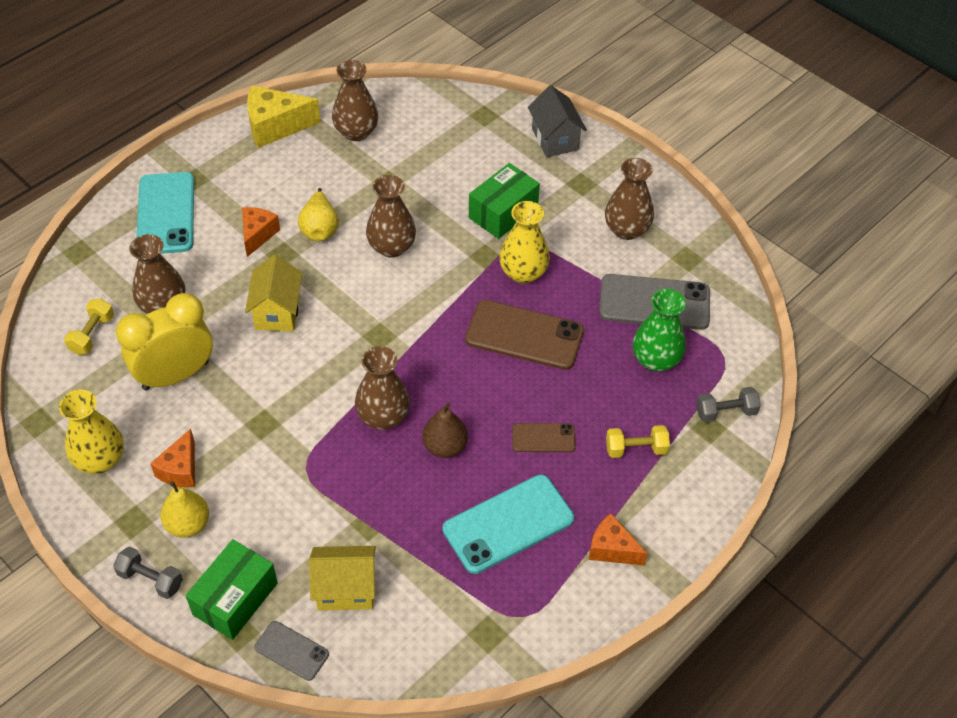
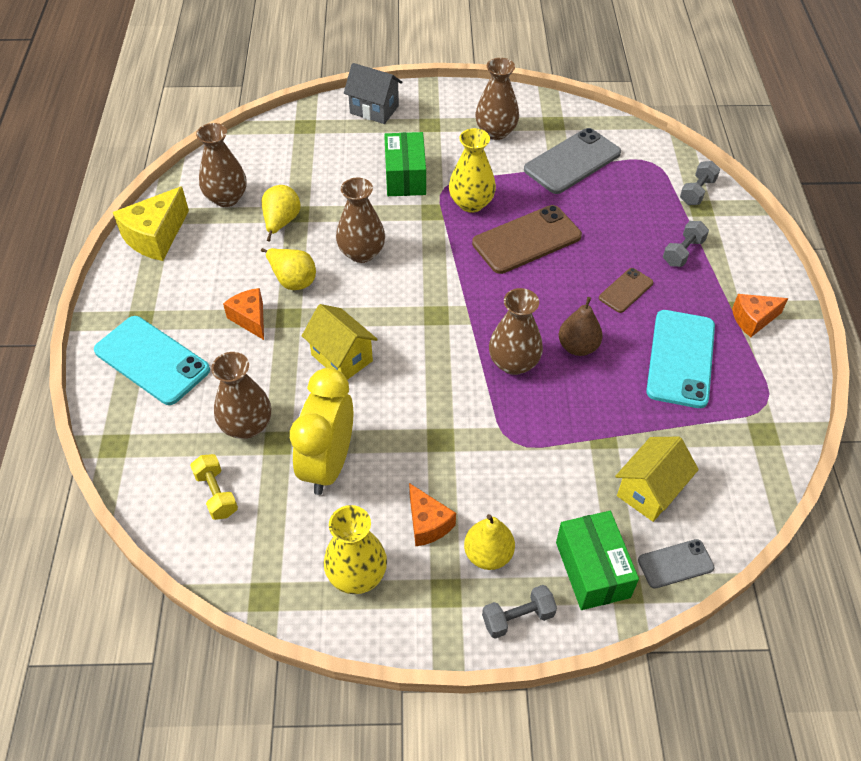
camera: 45 degrees left, 0 degrees up
yellow dumbbell [606,425,670,458] -> grey dumbbell [663,221,709,267]
green vase [633,289,686,372] -> none
none -> yellow pear [262,185,301,241]

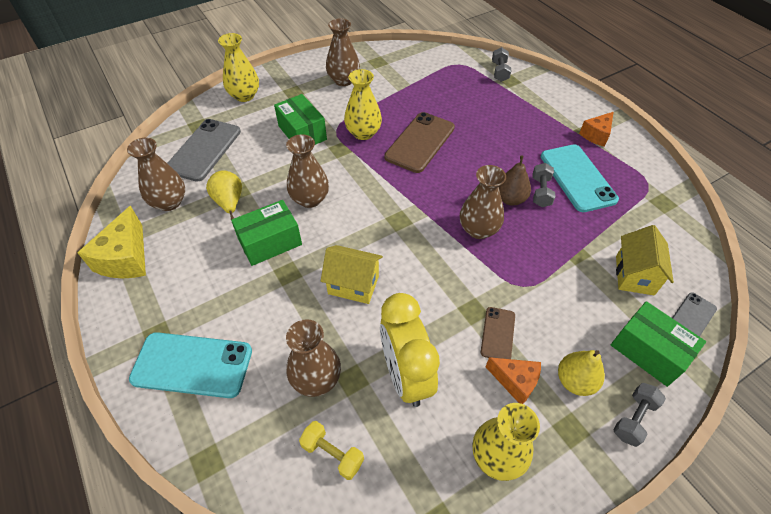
camera: 30 degrees left, 0 degrees up
orange cheese [223,288,264,340] -> none
yellow pear [261,248,316,290] -> green box [231,200,302,266]
grey house [344,63,403,124] -> yellow vase [218,33,259,102]
grey phone [524,128,621,194] -> grey phone moved to [167,119,241,182]
brown phone [599,268,654,313] -> brown phone moved to [481,307,515,359]
grey dumbbell [663,221,709,267] -> grey dumbbell moved to [533,163,555,207]

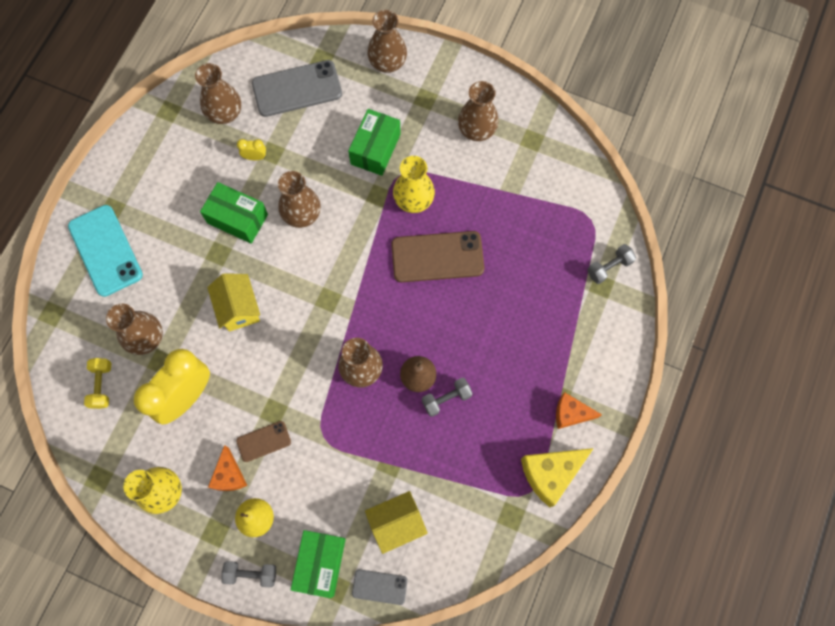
camera: 55 degrees right, 20 degrees up
yellow cheese [77,206,146,278] -> yellow cheese moved to [521,448,594,507]
yellow pear [206,170,242,220] -> yellow clock [237,139,266,160]
yellow vase [218,33,259,102] -> brown vase [367,10,407,73]
turquoise phone [541,145,619,212] -> none

